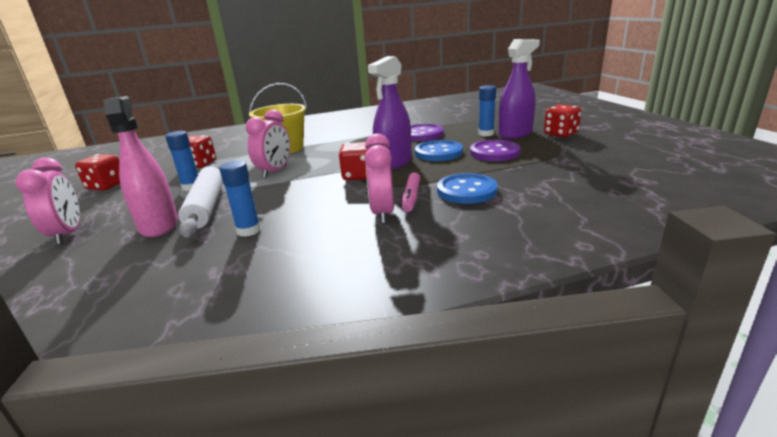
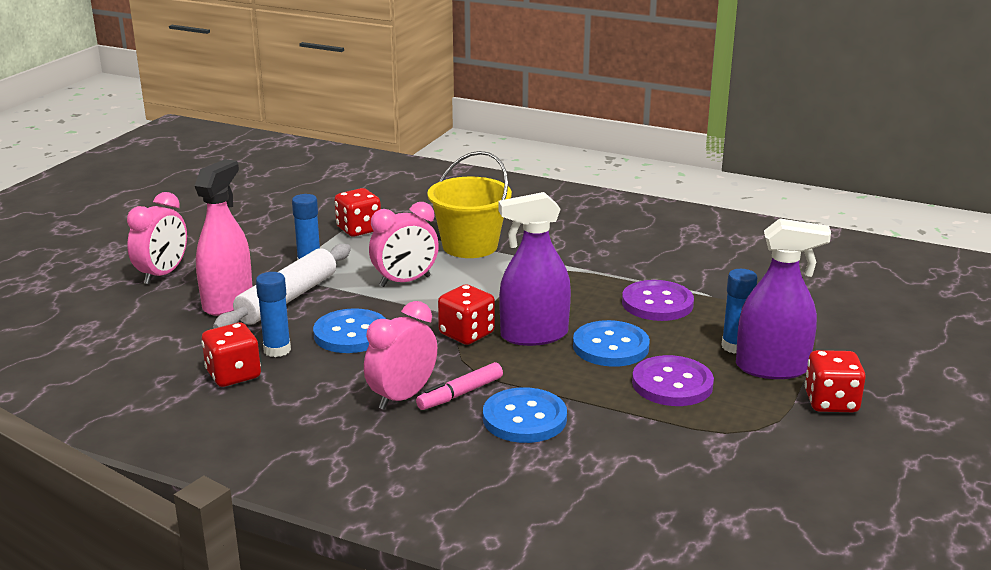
camera: 40 degrees right, 0 degrees up
red dice [75,154,120,191] -> red dice moved to [202,323,261,387]
none -> blue button [313,308,386,353]

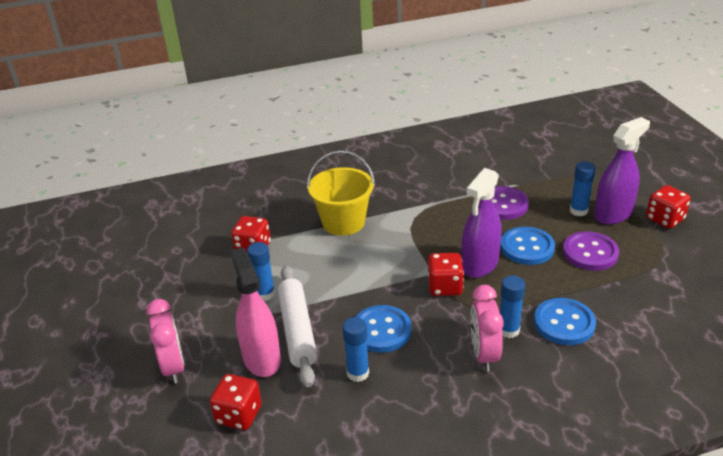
camera: 40 degrees left, 10 degrees up
red dice [202,323,261,387] -> red dice moved to [210,374,262,430]
pink clock [369,202,439,287] -> none
pink marker [416,362,503,410] -> blue glue stick [500,275,525,338]

